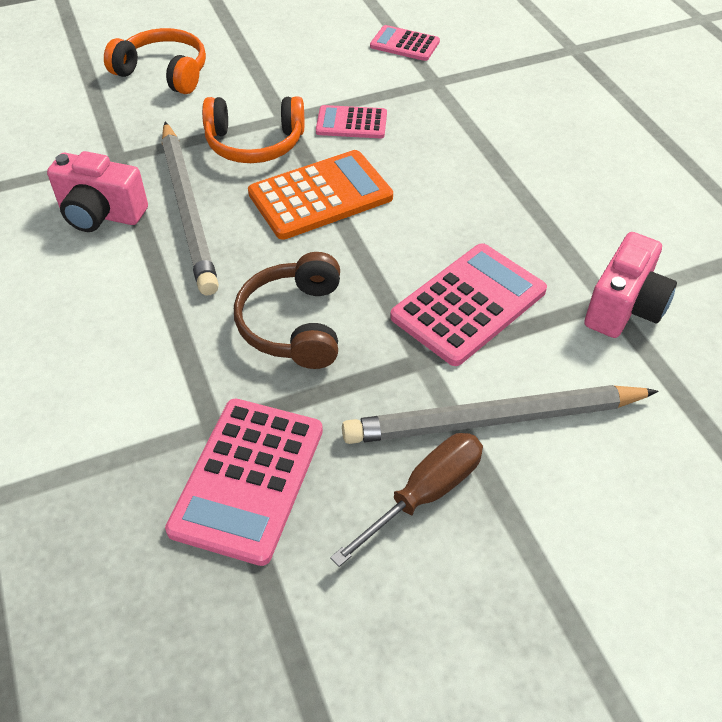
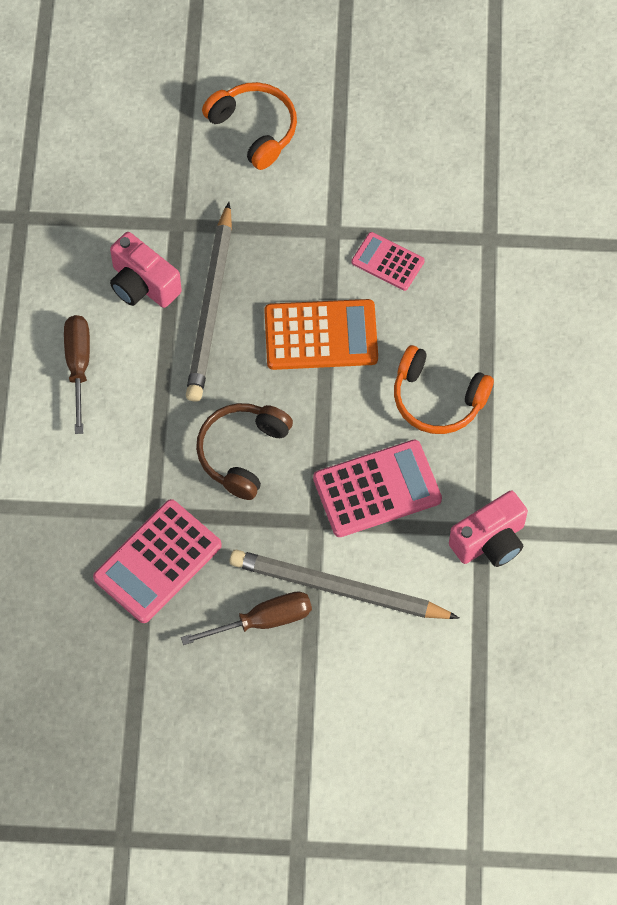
camera: 25 degrees right, 15 degrees up
orange headphones [202,96,304,163] -> orange headphones moved to [394,345,494,434]
pink calculator [370,25,440,61] -> none
none -> brown screwdriver [64,315,90,434]

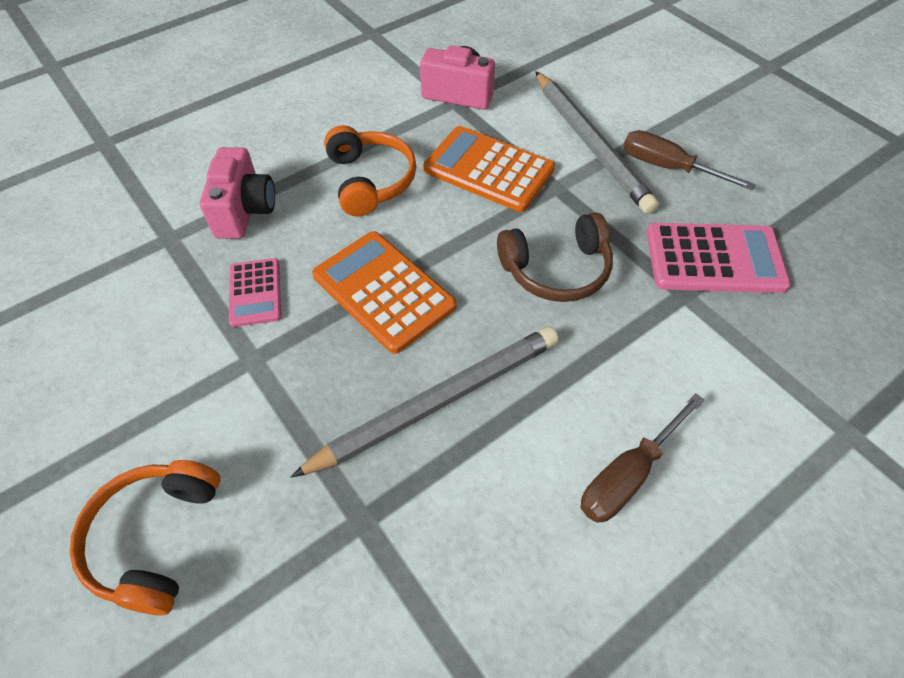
camera: 130 degrees left, 10 degrees down
pink camera [110,232,182,308] -> pink camera moved to [200,147,275,239]
pink calculator [313,440,442,537] -> orange calculator [423,126,555,212]

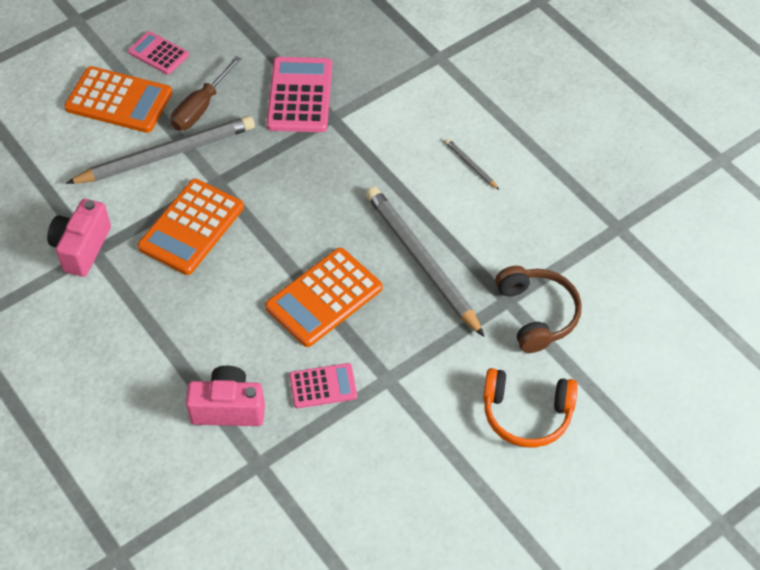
camera: 90 degrees left, 0 degrees up
orange headphones [324,125,416,217] -> none
brown headphones [497,212,613,302] -> brown headphones moved to [495,266,582,353]
brown screwdriver [581,393,705,523] -> grey pencil [445,139,499,190]
none -> orange calculator [64,66,172,133]
none -> pink calculator [128,31,189,75]

